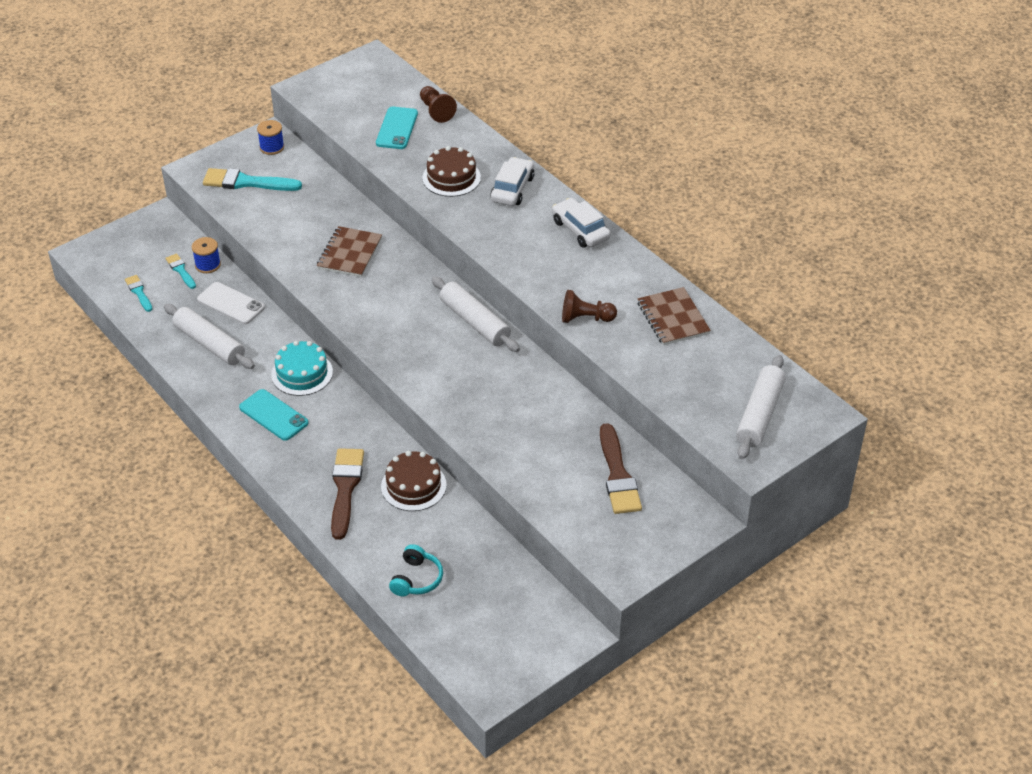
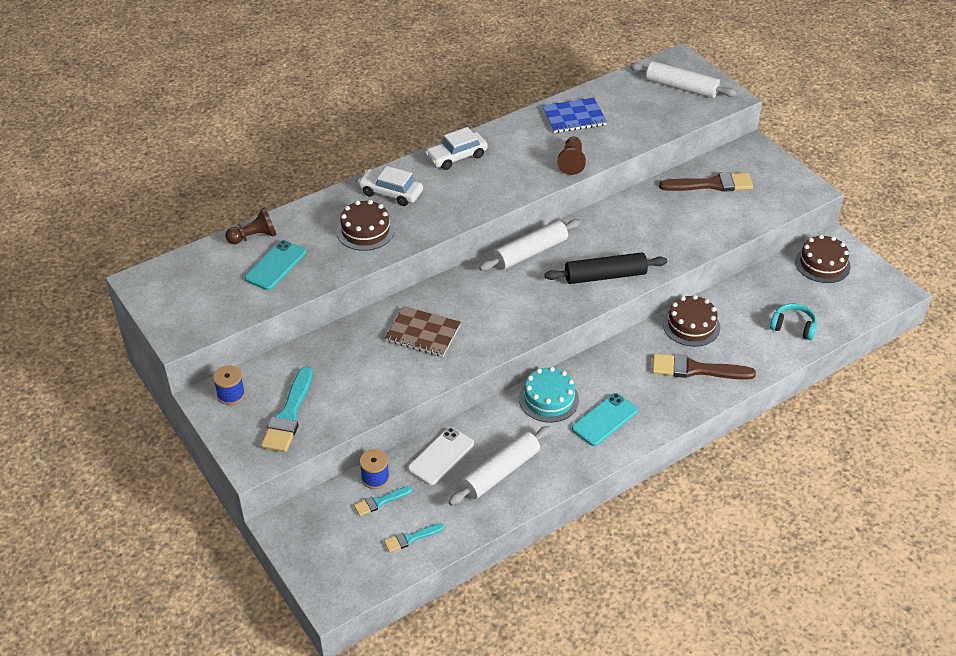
camera: 85 degrees left, 0 degrees up
turquoise phone [376,107,418,149] -> turquoise phone turned 75 degrees counterclockwise [245,240,306,290]
brown notebook [637,287,711,345] -> blue notebook [542,98,607,133]
none -> black rolling pin [544,252,667,284]
none -> brown cake [795,235,851,283]

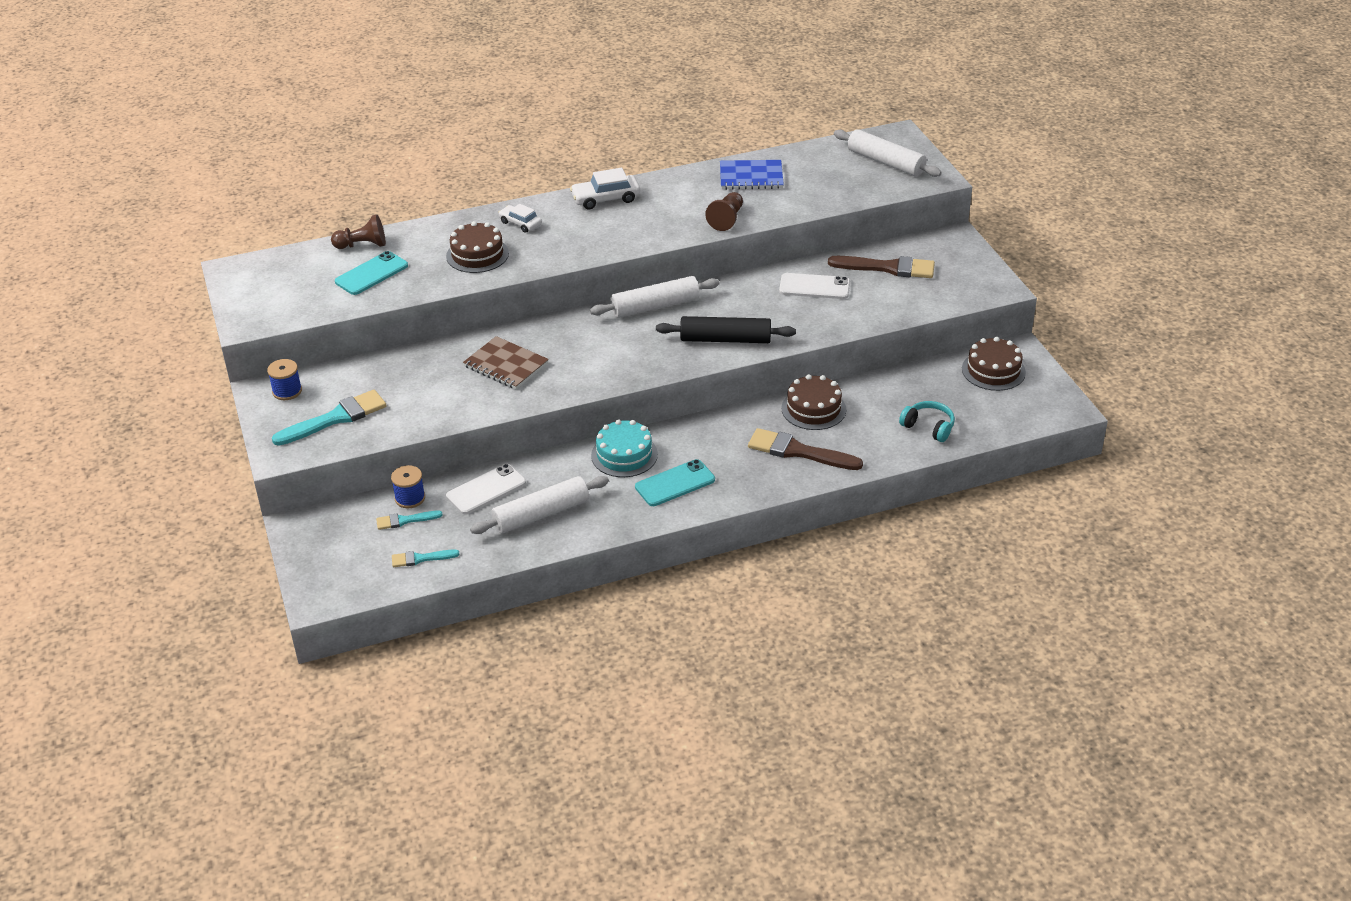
camera: 15 degrees right, 5 degrees down
turquoise brush [261,367,313,452] -> turquoise brush turned 150 degrees counterclockwise [272,390,386,446]
white car [358,166,423,206] -> white car [498,204,542,233], size x0.66
none -> white phone [779,273,850,299]

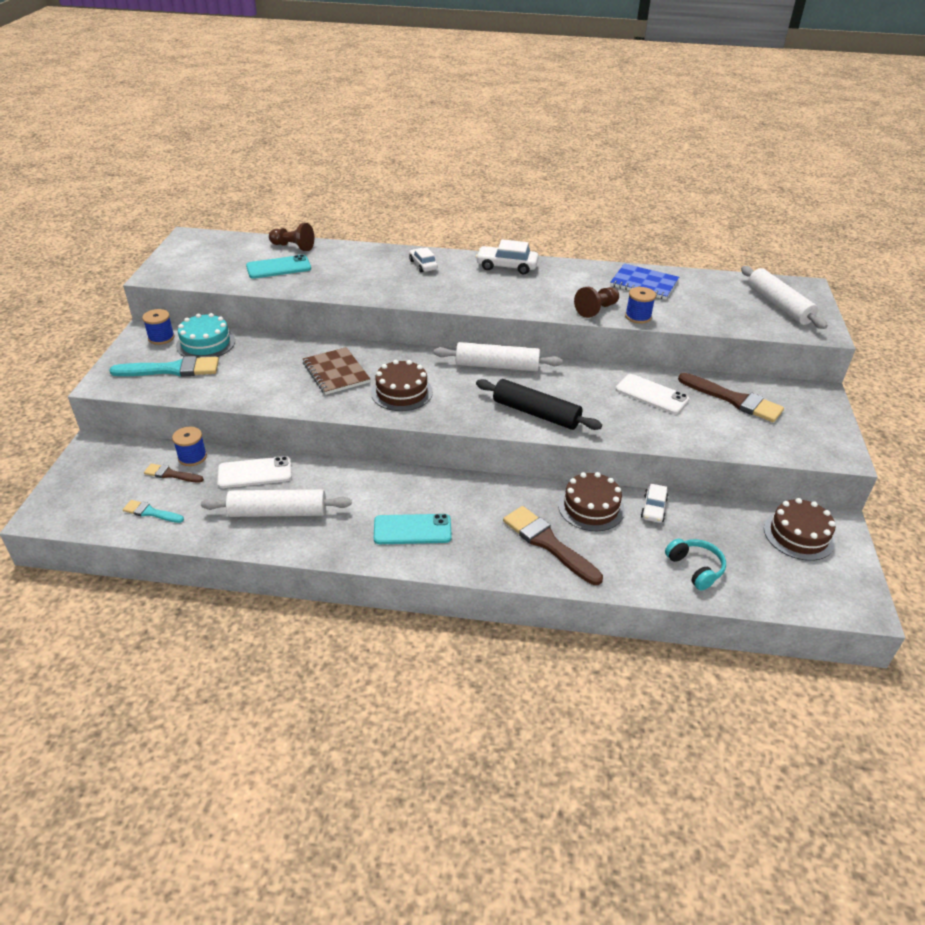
camera: 25 degrees right, 0 degrees up
turquoise brush [376,511,443,530] -> brown brush [144,463,204,483]
brown cake [446,221,509,273] -> brown cake moved to [371,360,433,411]
turquoise cake [591,419,658,477] -> turquoise cake moved to [176,313,235,358]
none -> blue spool [625,287,656,324]
none -> white car [641,483,668,523]

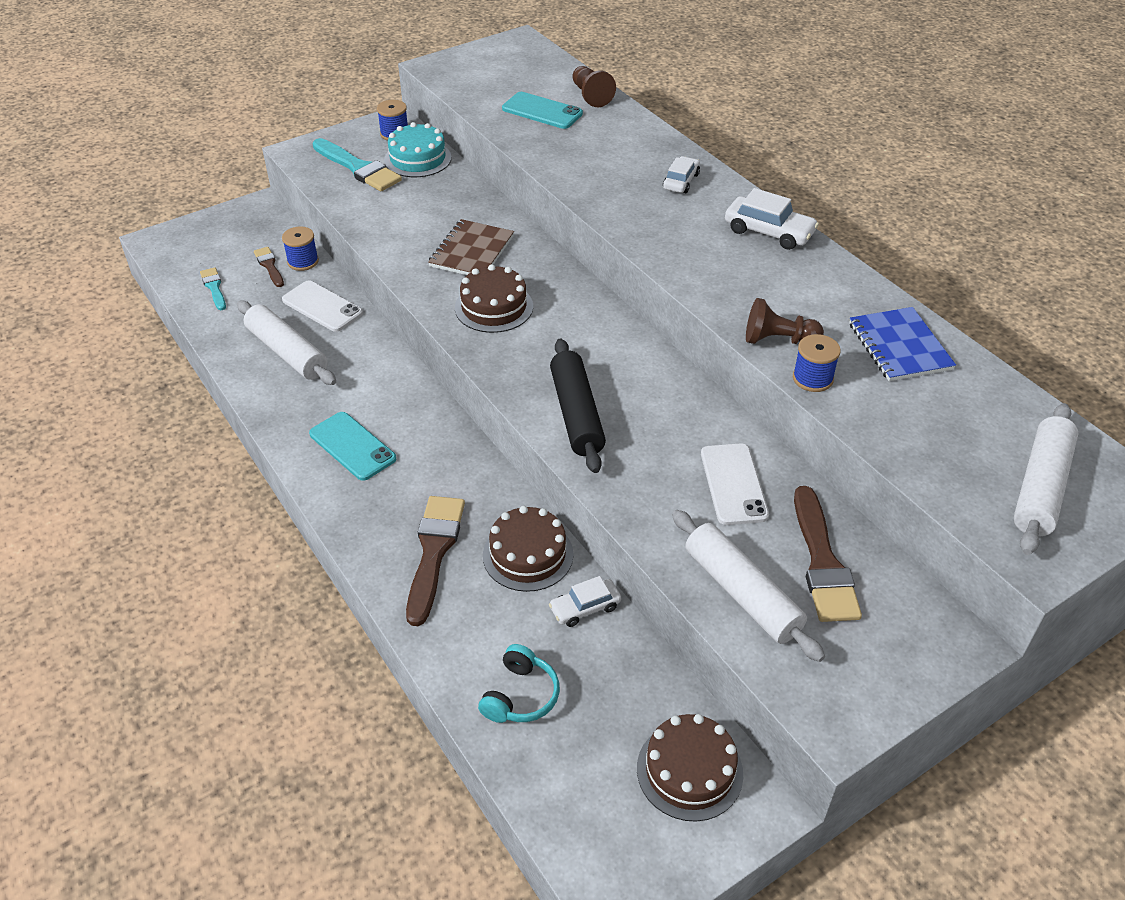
camera: 50 degrees right, 5 degrees up
white rolling pin [434,342,563,371] -> white rolling pin moved to [672,510,825,662]
white car [476,239,539,274] -> white car turned 150 degrees clockwise [725,188,819,250]

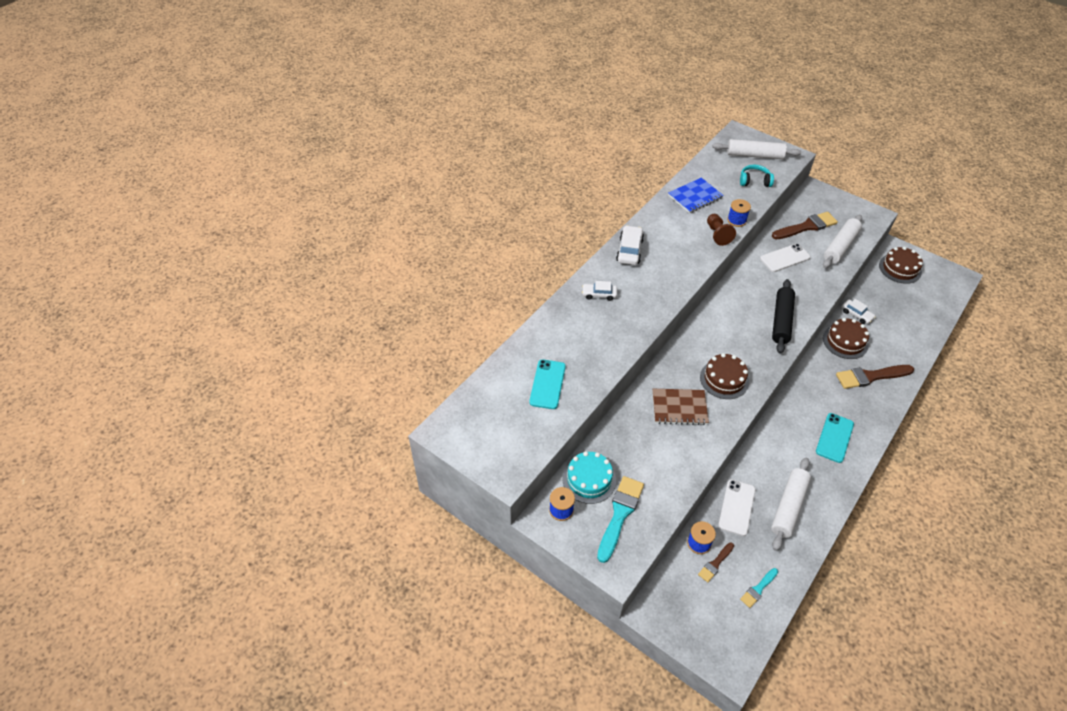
camera: 110 degrees left, 5 degrees up
turquoise headphones [478,644,560,723] -> turquoise headphones moved to [740,165,774,187]
black rolling pin [550,338,606,473] -> black rolling pin turned 45 degrees counterclockwise [772,279,795,354]
brown pawn [572,66,616,107] -> none

